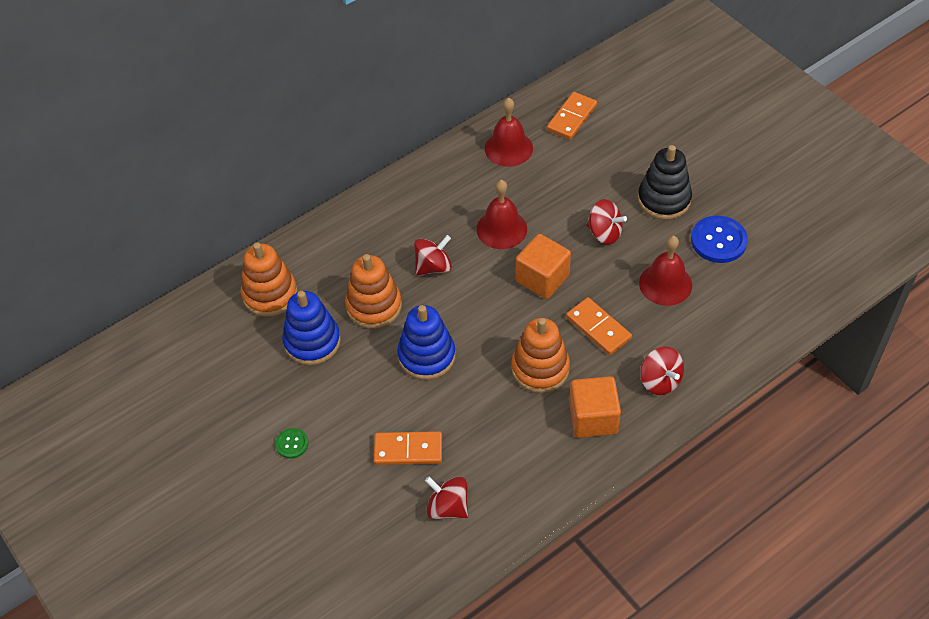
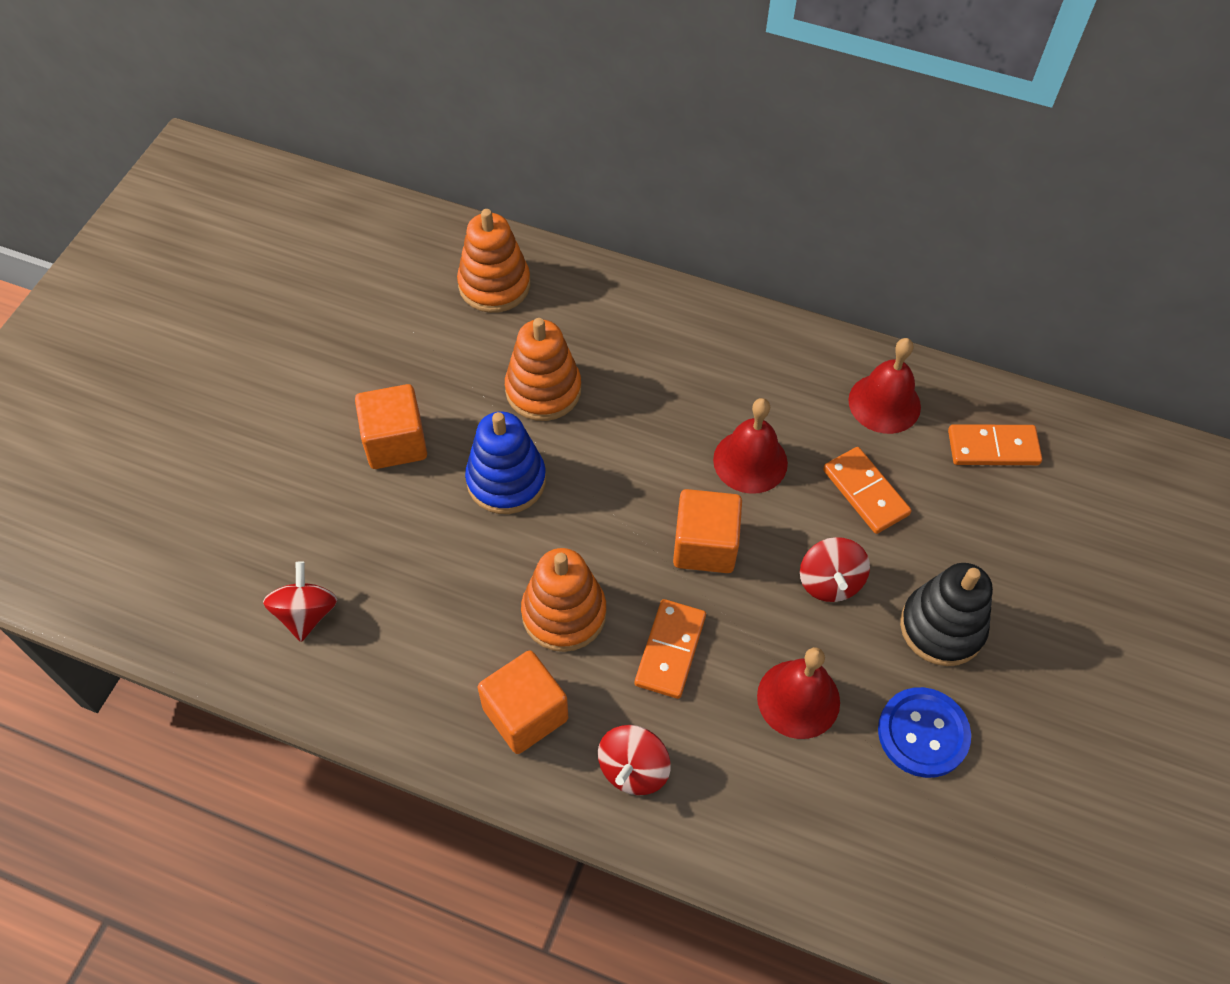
camera: 55 degrees right, 5 degrees up
green button [275,428,309,459] -> none
blue stacking toy [282,291,341,365] -> none
orange domino [374,431,442,465] -> orange domino moved to [823,447,911,534]
red spinning top [414,235,452,276] -> none
none -> orange cube [355,384,427,469]

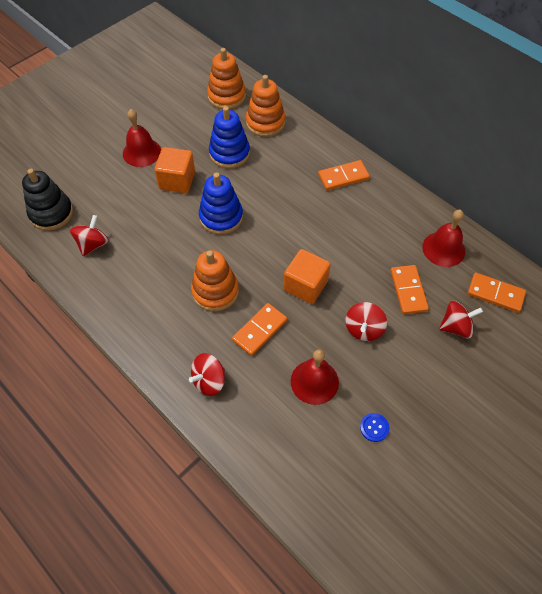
camera: 25 degrees right, 0 degrees up
orange cube [478,650,568,754] -> none
orange stacking toy [505,318,581,421] -> orange stacking toy moved to [207,48,246,109]
red bell [713,398,788,494] -> red bell moved to [123,109,161,167]
blue button [878,687,971,778] -> blue button [360,413,390,442], size x0.53
black stacking toy [900,563,993,666] -> black stacking toy moved to [22,169,73,231]
none -> blue stacking toy [209,106,250,169]
none -> orange domino [318,160,370,190]
none -> red spinning top [439,301,483,338]

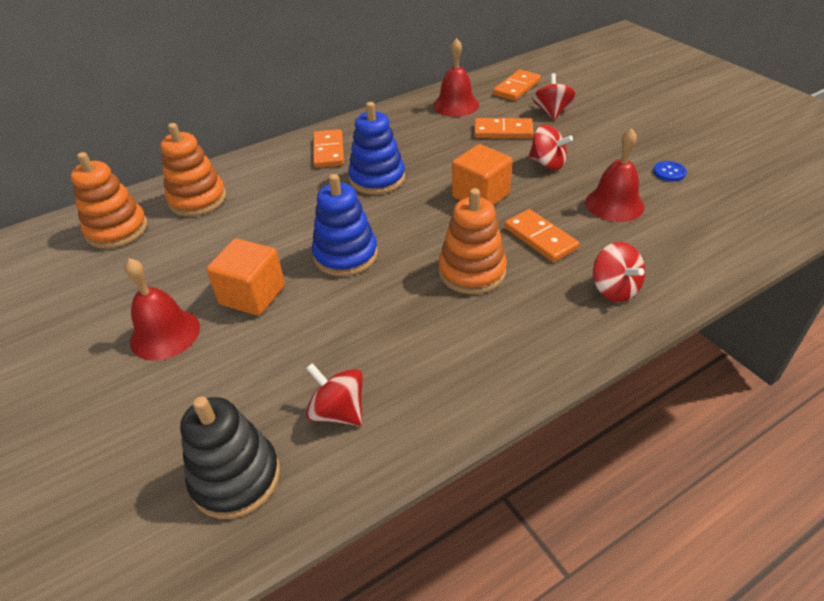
camera: 75 degrees left, 15 degrees down
blue stacking toy [209,106,250,169] -> blue stacking toy moved to [348,102,405,195]

